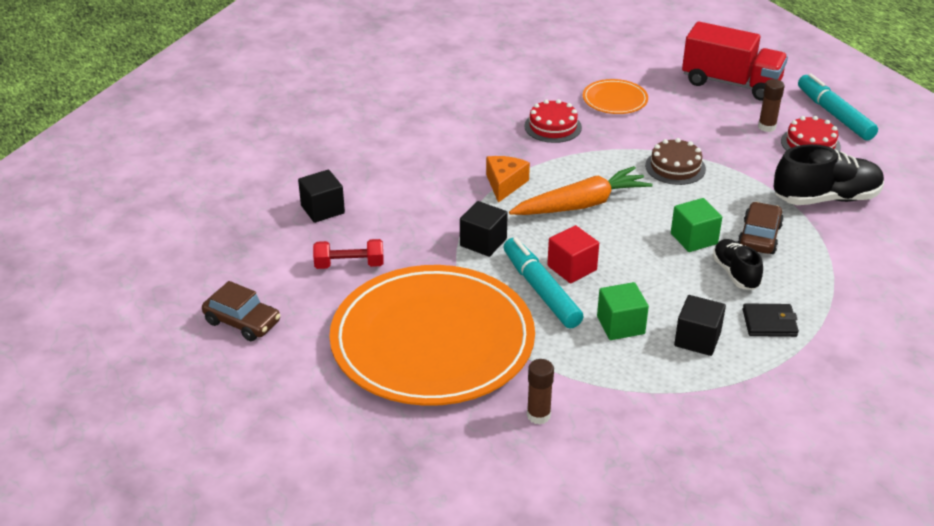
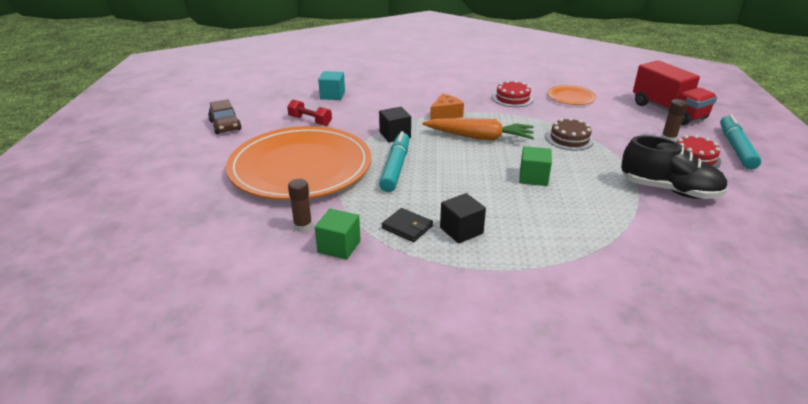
camera: 35 degrees right, 5 degrees down
black cube [298,170,345,223] -> turquoise cube [318,71,345,100]
red cube [547,225,599,283] -> none
green cube [597,282,649,340] -> green cube moved to [315,209,361,260]
black shoe [712,239,763,290] -> none
brown car [737,202,784,254] -> none
black wallet [743,303,799,337] -> black wallet moved to [382,208,433,242]

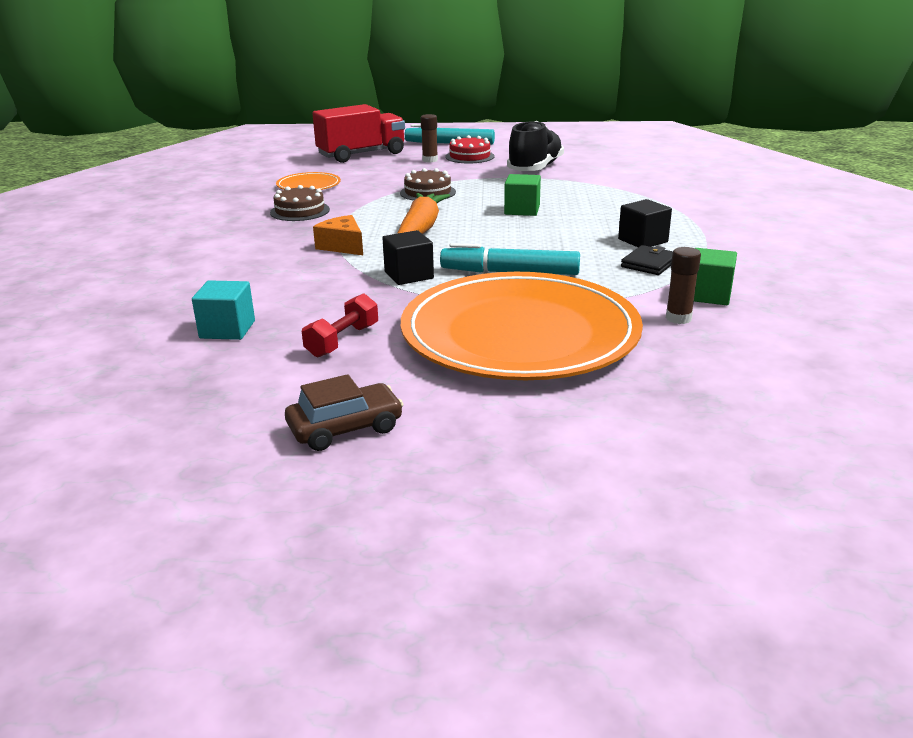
camera: 90 degrees left, 5 degrees down
red cake [493,80,533,107] -> brown cake [270,185,330,221]

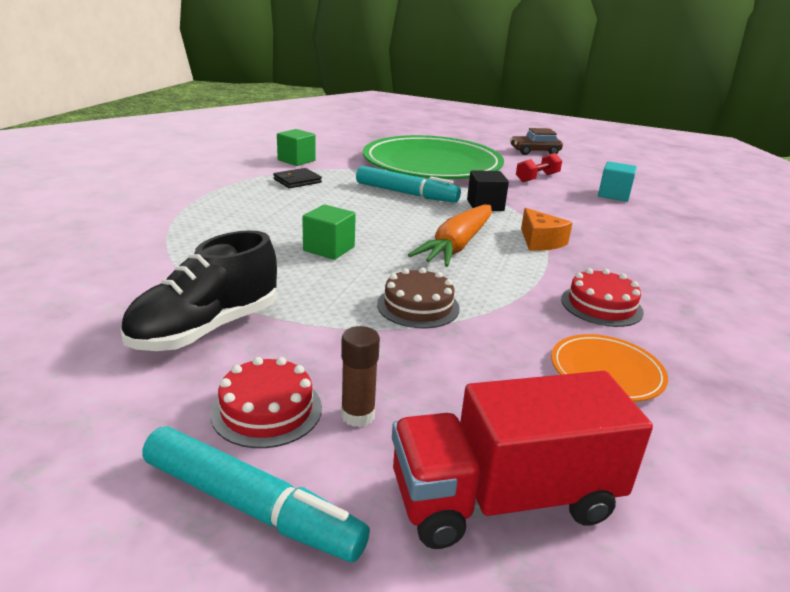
camera: 165 degrees left, 0 degrees up
brown cake [270,185,330,221] -> red cake [561,268,644,327]
orange plate [401,272,643,380] -> green plate [363,135,504,179]
black cube [618,199,672,247] -> none
brown glue stick [666,247,701,324] -> none

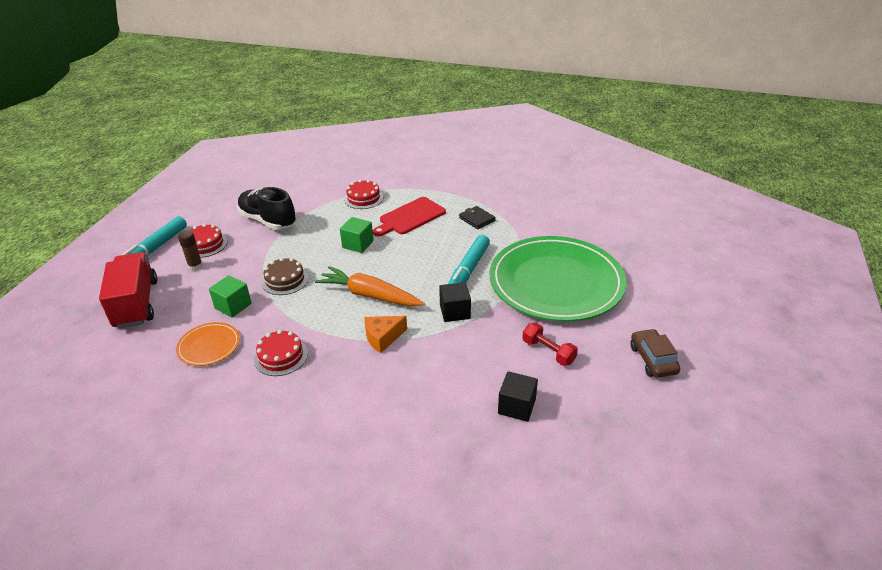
camera: 90 degrees right, 10 degrees up
green cube [277,129,316,166] -> green cube moved to [209,275,252,318]
turquoise cube [598,161,637,202] -> black cube [498,371,538,422]
none -> red cake [344,180,383,209]
none -> red cutting board [373,197,446,236]

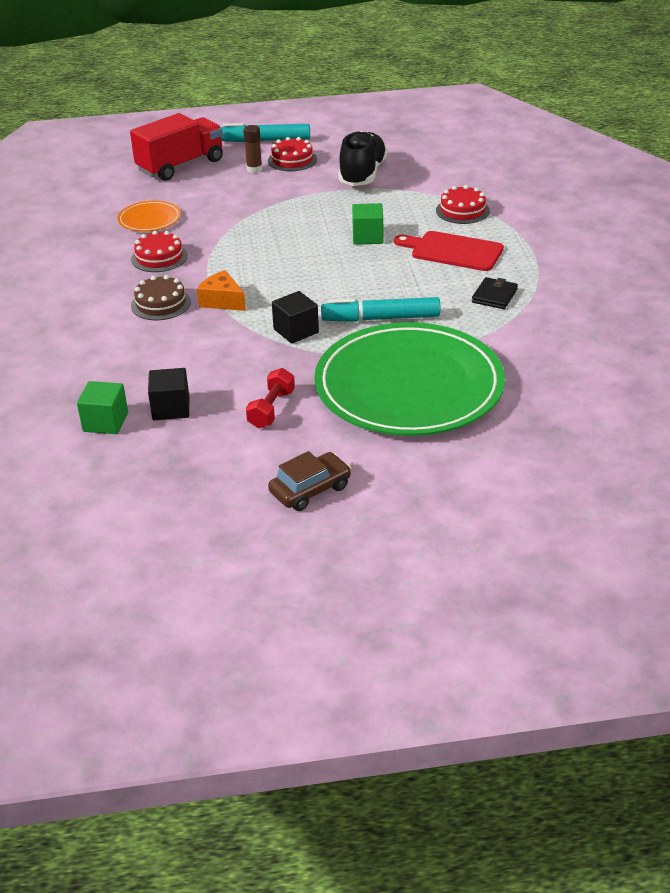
camera: 65 degrees right, 0 degrees up
green cube [209,275,252,318] -> green cube moved to [77,381,128,434]
brown cake [261,257,309,295] -> brown cake moved to [131,275,191,320]
orange carrot [315,266,425,306] -> none

